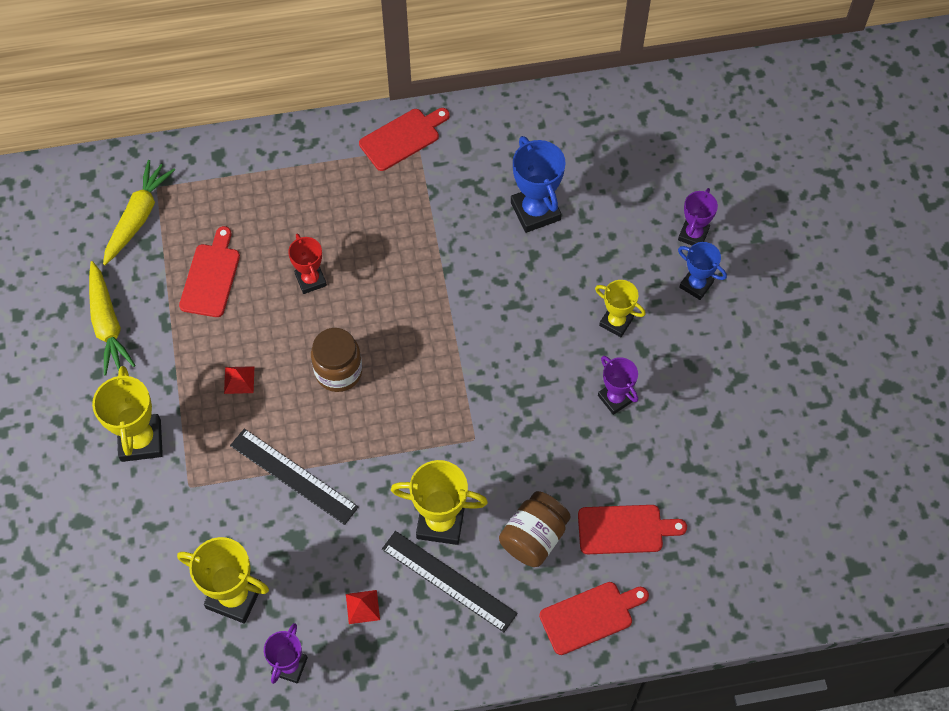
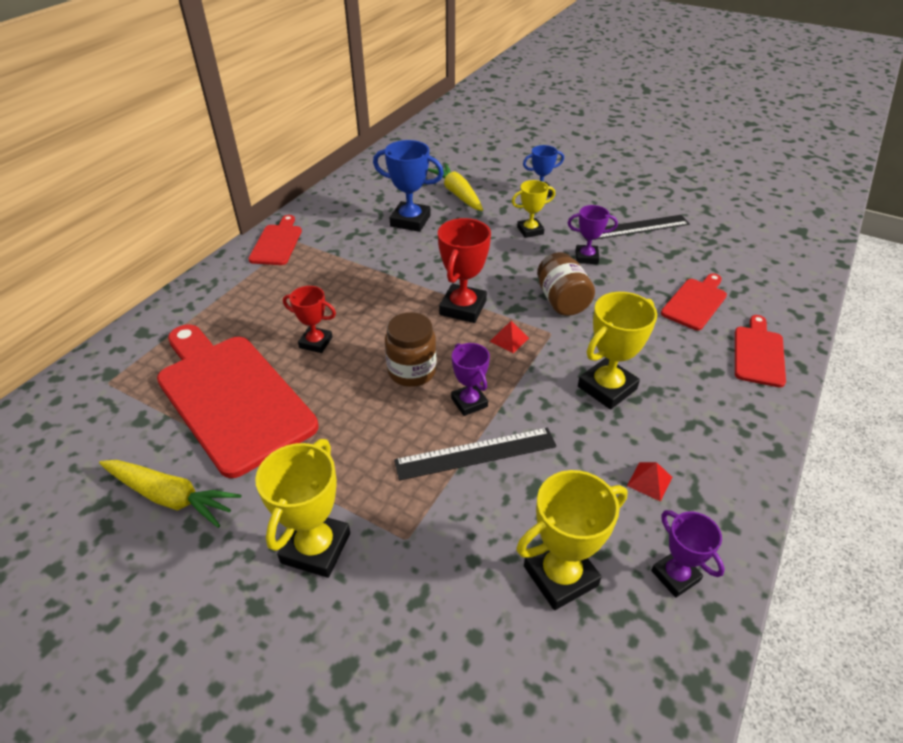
camera: 50 degrees left, 20 degrees down
yellow trophy [92,366,163,462] -> yellow trophy turned 75 degrees clockwise [255,439,350,578]
yellow carrot [103,160,175,265] -> yellow carrot moved to [428,163,483,211]
red cutting board [179,226,240,317] -> red cutting board [157,324,319,478], size x2.03
red pyramid [224,366,255,394] -> red pyramid moved to [490,321,529,353]
black ruler [382,531,518,632] -> black ruler moved to [580,215,690,241]
brown jar [499,491,571,567] -> brown jar moved to [537,252,595,316]
purple trophy [678,188,718,245] -> purple trophy moved to [451,343,490,416]
none -> red trophy [438,218,491,323]

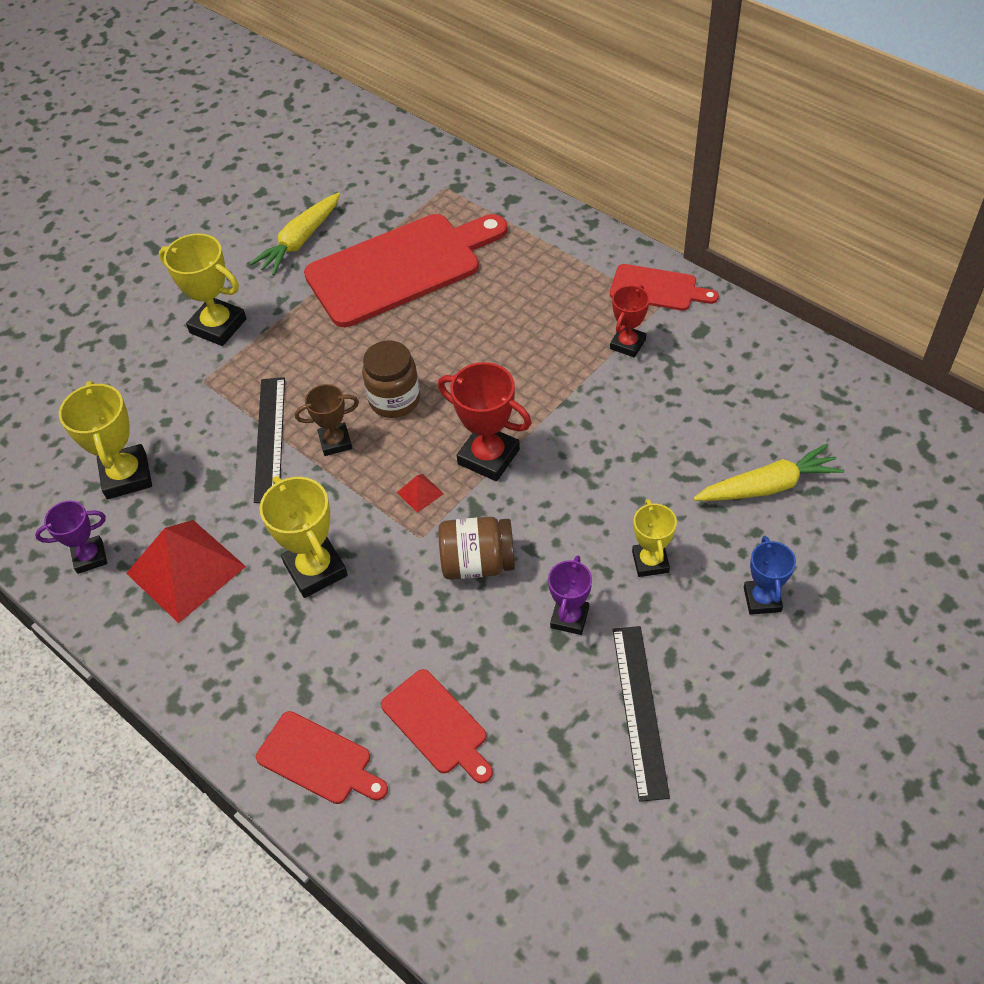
camera: 105 degrees right, 10 degrees up
red trophy [283,286,336,353] -> red trophy moved to [610,285,650,358]
blue trophy [373,140,444,232] -> none
purple trophy [451,343,490,416] -> brown trophy [295,384,359,456]
red pyramid [627,462,672,502] -> red pyramid [126,520,246,623], size x2.45

